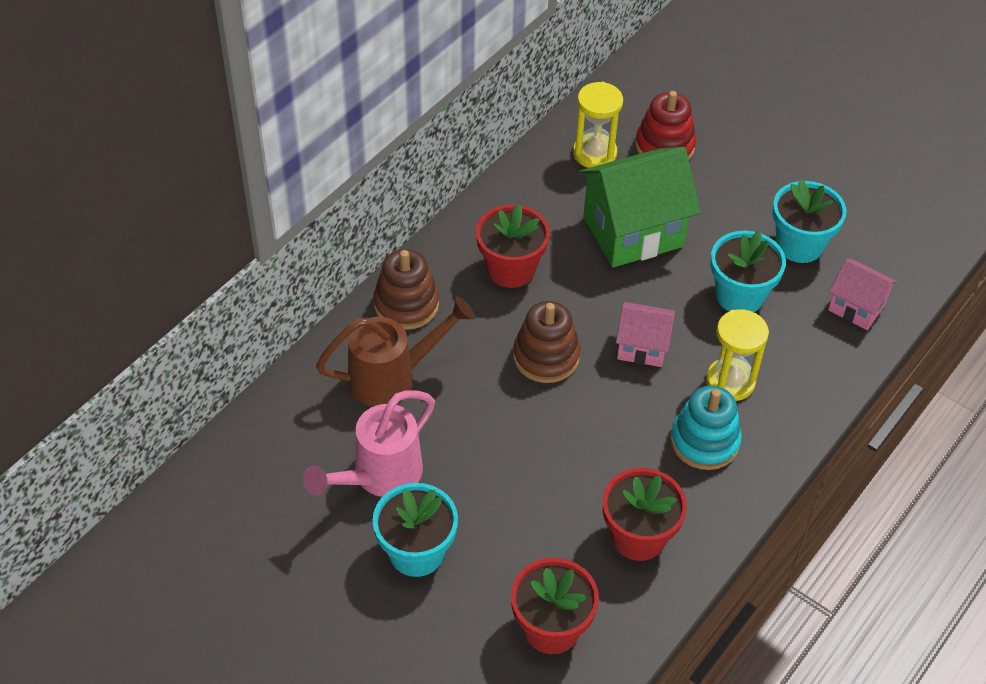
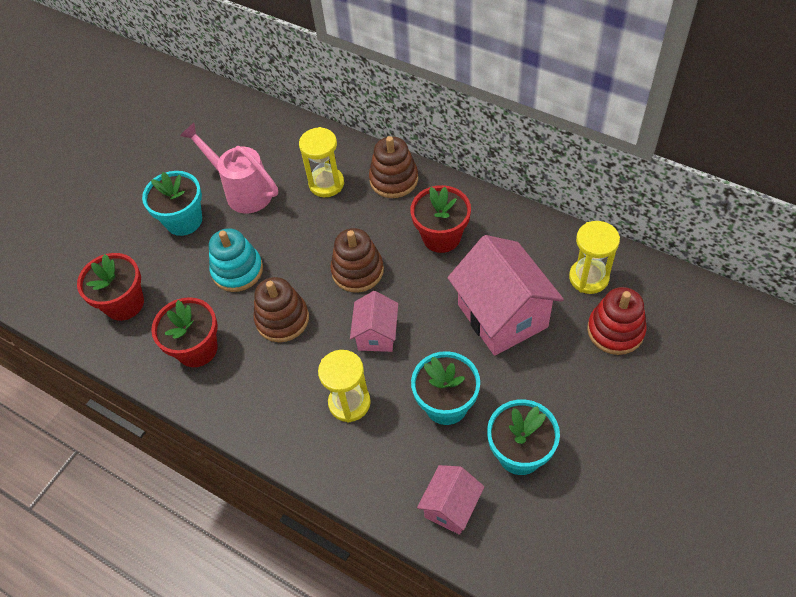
camera: 90 degrees right, 5 degrees up
brown watering can [316,297,475,407] -> yellow hourglass [299,127,344,197]
green house [578,147,701,267] -> pink house [448,235,564,356]
turquoise stacking toy [671,386,742,470] -> turquoise stacking toy moved to [209,228,263,292]
none -> brown stacking toy [254,277,309,342]

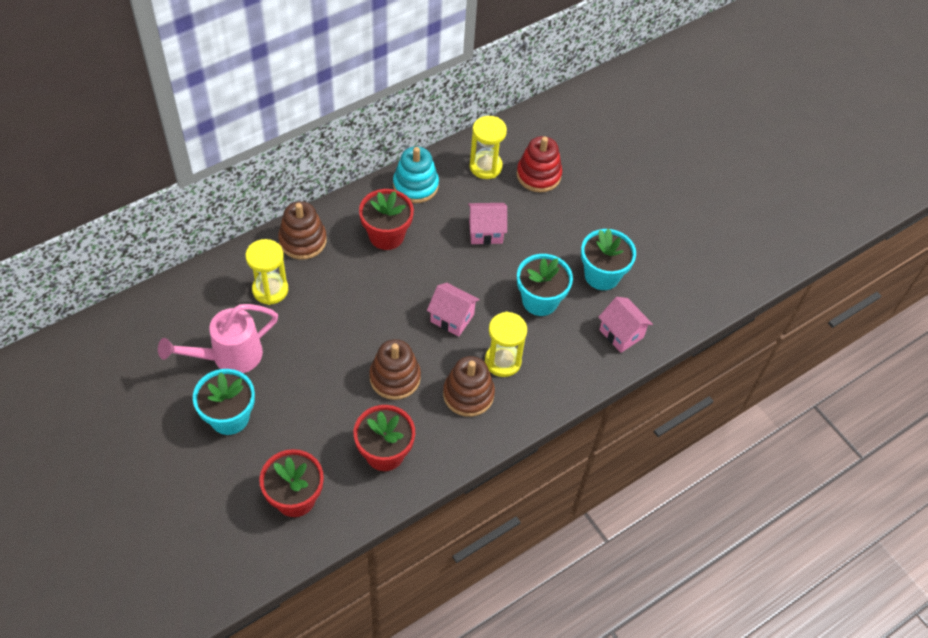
camera: 75 degrees left, 0 degrees up
turquoise stacking toy [209,228,263,292] -> turquoise stacking toy moved to [393,146,439,203]
brown stacking toy [330,228,384,293] -> brown stacking toy moved to [443,356,495,417]
pink house [448,235,564,356] -> pink house [468,203,507,245], size x0.54

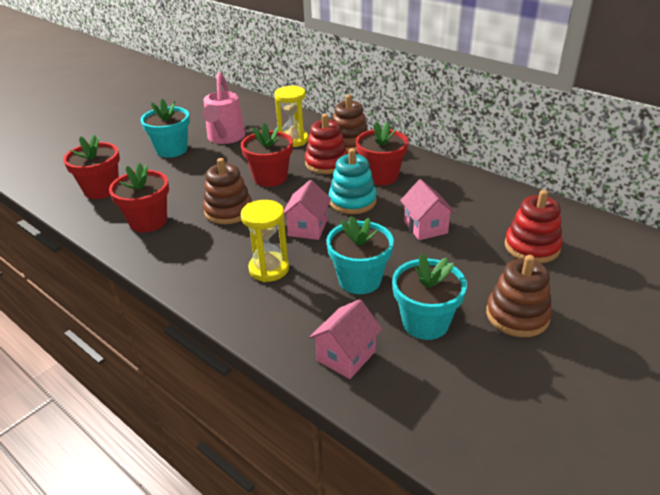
camera: 80 degrees right, 20 degrees down
pink watering can [158,304,278,373] -> pink watering can turned 135 degrees counterclockwise [202,72,245,144]
turquoise stacking toy [393,146,439,203] -> turquoise stacking toy moved to [329,148,377,214]
brown stacking toy [443,356,495,417] -> brown stacking toy moved to [486,255,552,337]
yellow hourglass [470,116,507,179] -> none
none -> red flower pot [241,123,293,187]
none -> red stacking toy [305,114,348,174]

